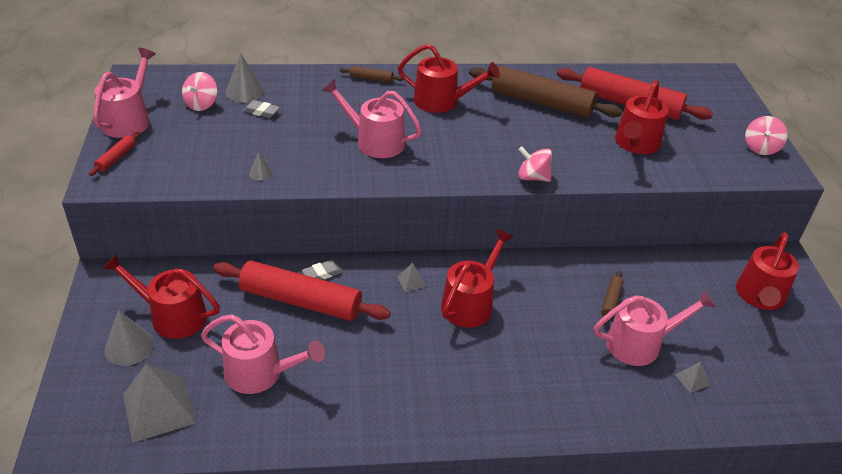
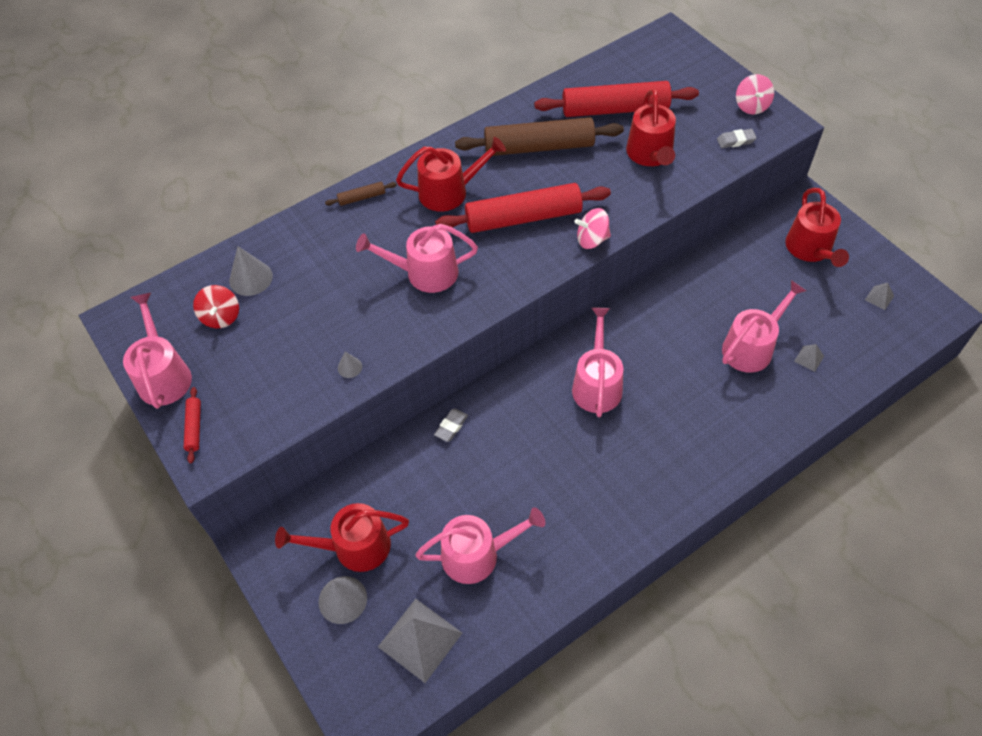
camera: 25 degrees left, 15 degrees up
pink spinning top [182,72,218,111] -> red spinning top [193,285,239,328]
red rolling pin [213,261,391,321] -> red rolling pin moved to [435,183,611,233]
grey eraser [243,100,280,118] -> grey eraser moved to [717,129,757,148]
grey pyramid [397,263,426,292] -> grey pyramid moved to [865,283,894,310]
red watering can [441,229,513,328] -> pink watering can [572,308,623,417]
brown rolling pin [601,271,624,325] -> none

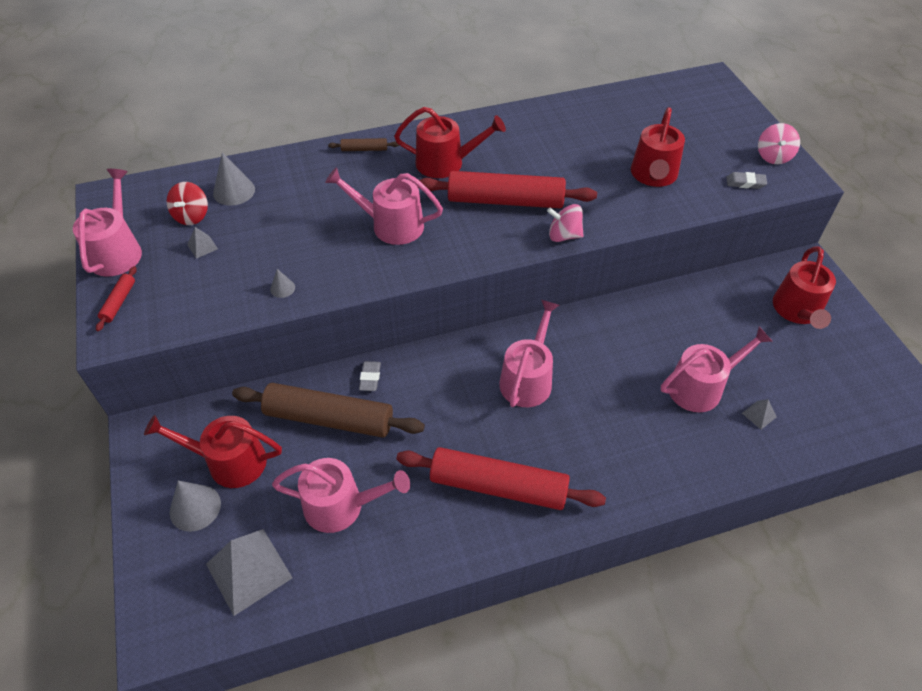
camera: 15 degrees right, 5 degrees down
grey eraser [434,409,468,442] -> grey eraser turned 45 degrees counterclockwise [359,361,381,391]
brown rolling pin [455,117,624,156] -> brown rolling pin moved to [232,383,425,438]
red rolling pin [534,81,699,117] -> red rolling pin moved to [396,447,606,510]
grey pyramid [865,283,894,310] -> grey pyramid moved to [187,227,218,259]

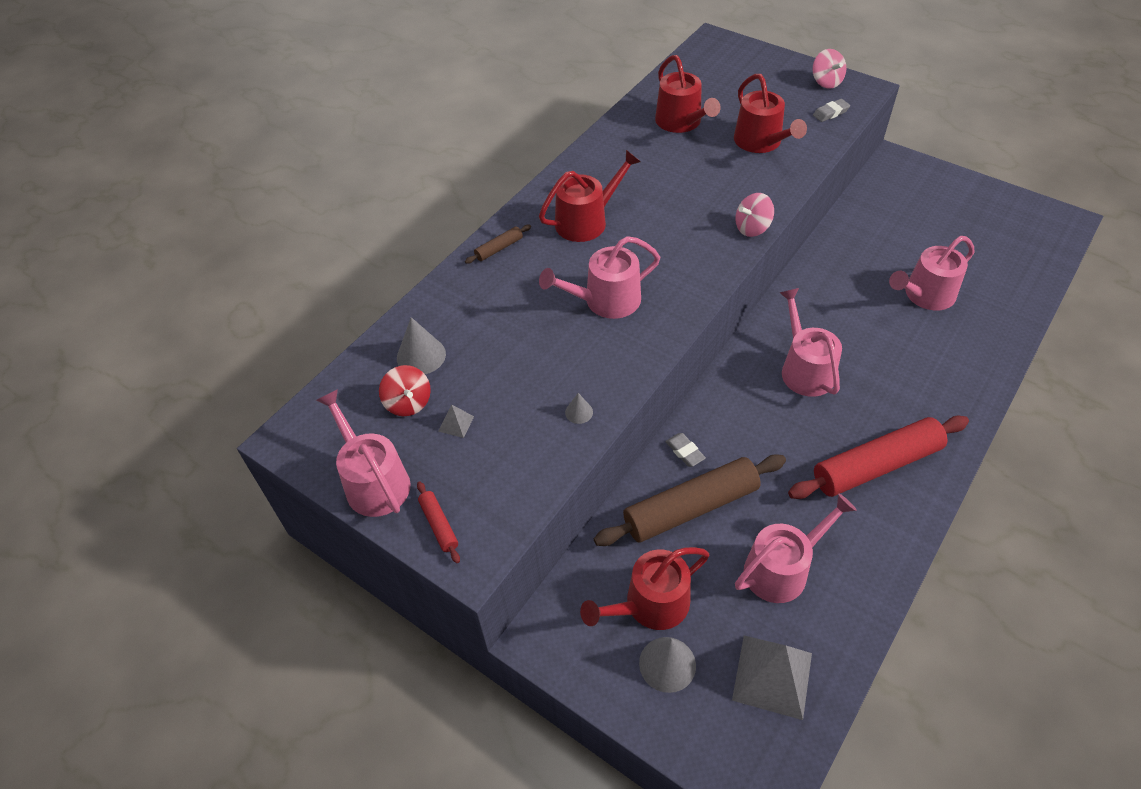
camera: 35 degrees left, 0 degrees up
red rolling pin [417,171,597,208] -> none
pink watering can [661,327,773,412] -> pink watering can turned 150 degrees counterclockwise [889,236,974,311]
grey pyramid [742,399,777,429] -> none
red watering can [773,247,836,329] -> red watering can moved to [655,55,721,133]

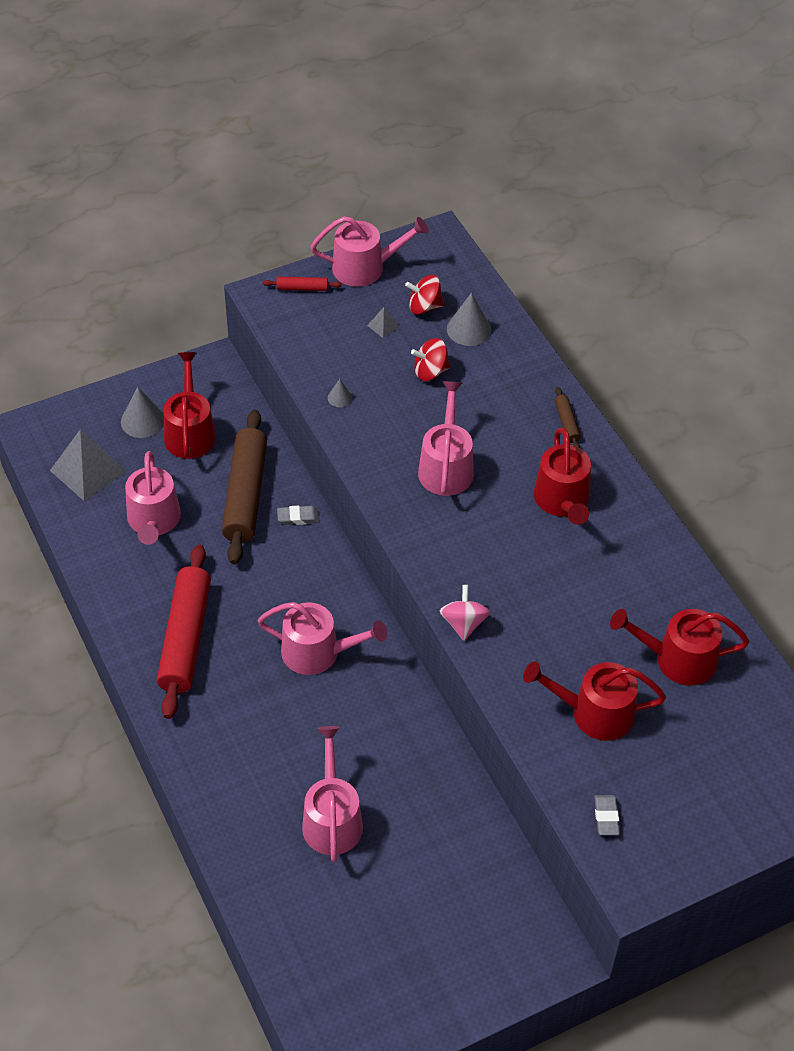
camera: 115 degrees right, 0 degrees up
pink spinning top [812,49,846,89] -> none
none -> red spinning top [411,338,450,381]

